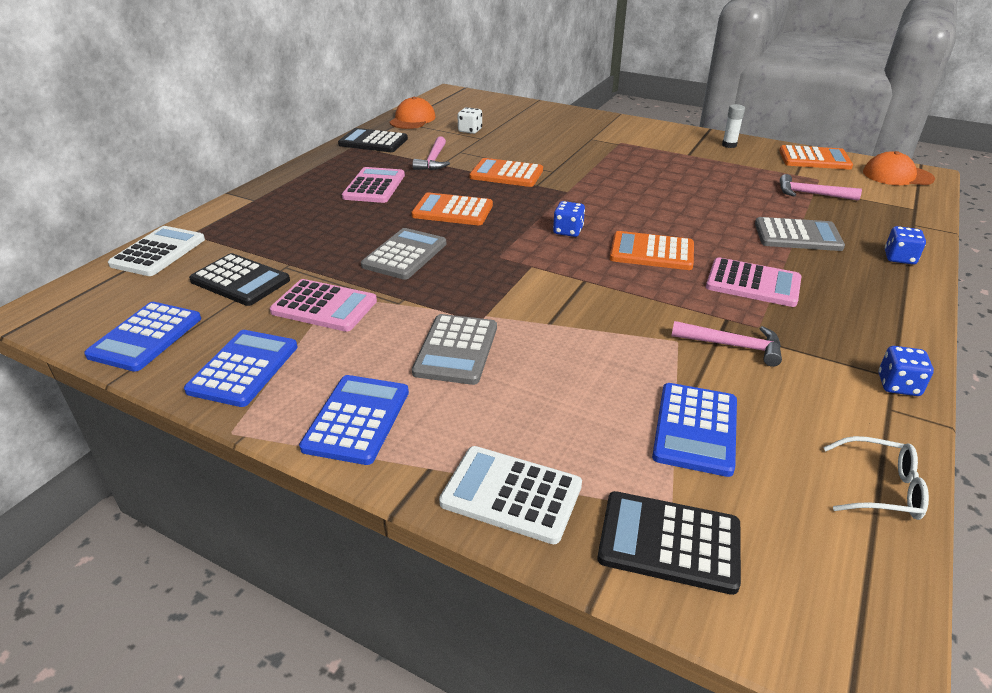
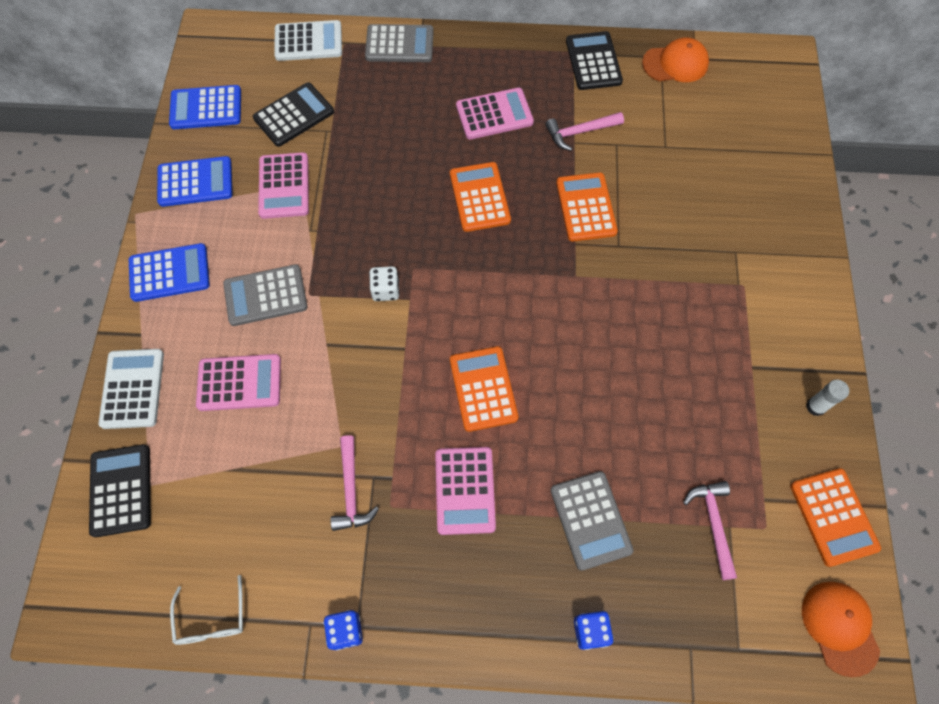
camera: 65 degrees right, 30 degrees up
black calculator [189,253,290,306] -> black calculator turned 135 degrees counterclockwise [253,82,334,147]
grey calculator [361,228,446,280] -> grey calculator moved to [365,24,434,62]
white dice [458,107,482,134] -> white dice moved to [369,266,399,301]
blue dice [553,201,585,237] -> none
blue calculator [652,383,737,477] -> none
none -> pink calculator [196,354,281,411]

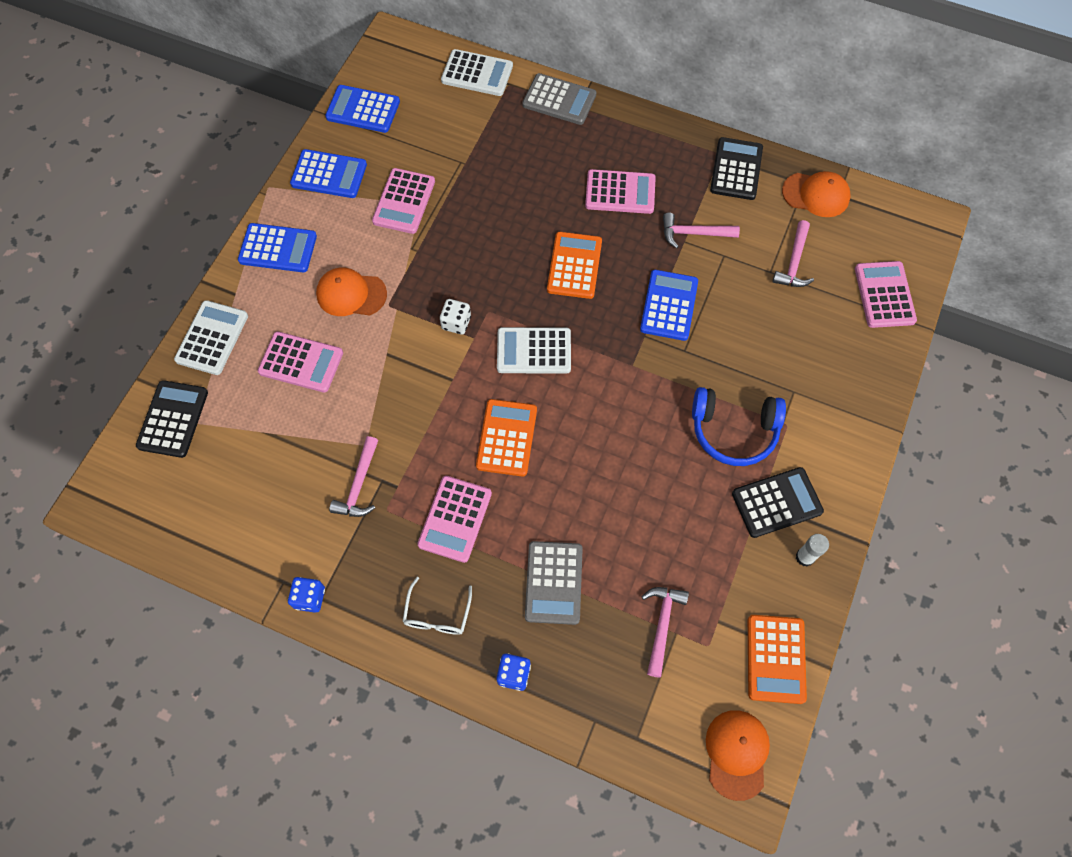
camera: 20 degrees right, 0 degrees up
white glasses [170,575,243,645] -> white glasses moved to [402,577,472,635]
grey calculator [223,264,307,326] -> orange cap [316,268,387,316]
black calculator [253,82,334,147] -> black calculator moved to [732,467,824,538]
orange calculator [556,172,618,241] -> blue calculator [640,270,698,341]
none -> white calculator [497,327,571,374]
none -> blue headphones [692,387,786,466]
none -> pink hammer [772,220,814,287]
none -> pink calculator [855,261,917,328]

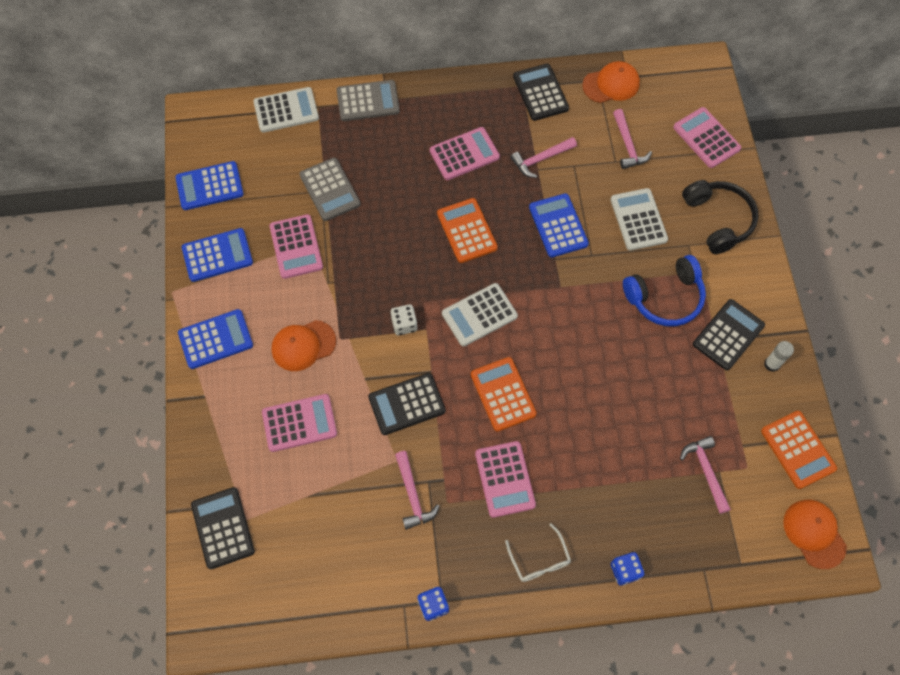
camera: 30 degrees left, 0 degrees up
white calculator [174,300,248,375] -> white calculator moved to [610,188,668,251]
grey calculator [525,541,583,625] -> grey calculator moved to [300,158,361,221]
none -> black calculator [368,373,446,435]
none -> black headphones [682,180,759,254]

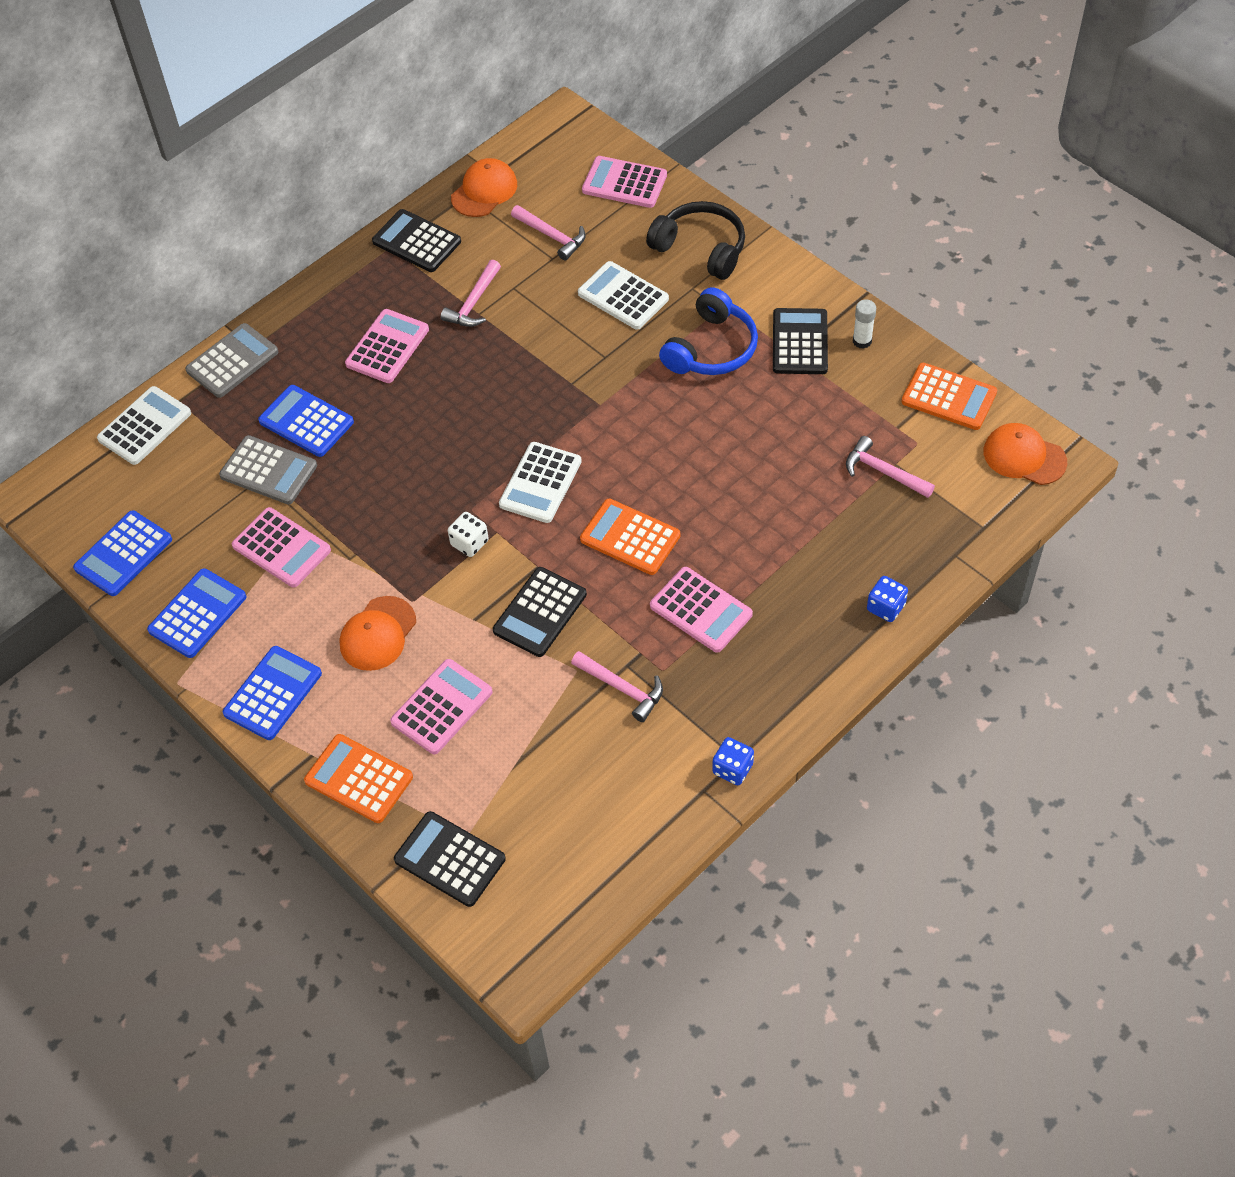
camera: 35 degrees left, 10 degrees down
orange calculator [437,198,498,263] -> orange calculator moved to [304,734,413,823]
white glasses [505,523,571,582] -> none
blue calculator [529,193,589,258] -> blue calculator moved to [258,385,354,457]

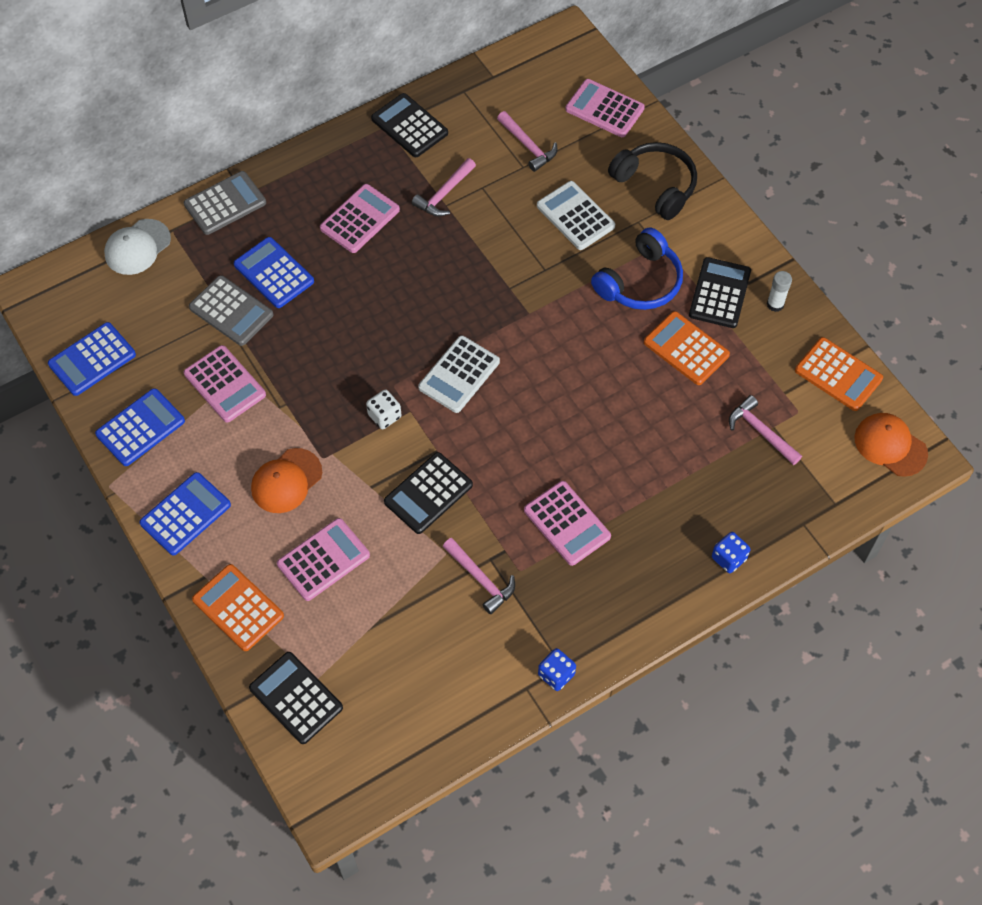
camera: 10 degrees right, 5 degrees up
white calculator [97,386,191,465] -> white cap [104,219,171,275]
orange cap [451,158,517,217] -> none
orange calculator [580,499,680,575] -> orange calculator moved to [644,311,730,385]

